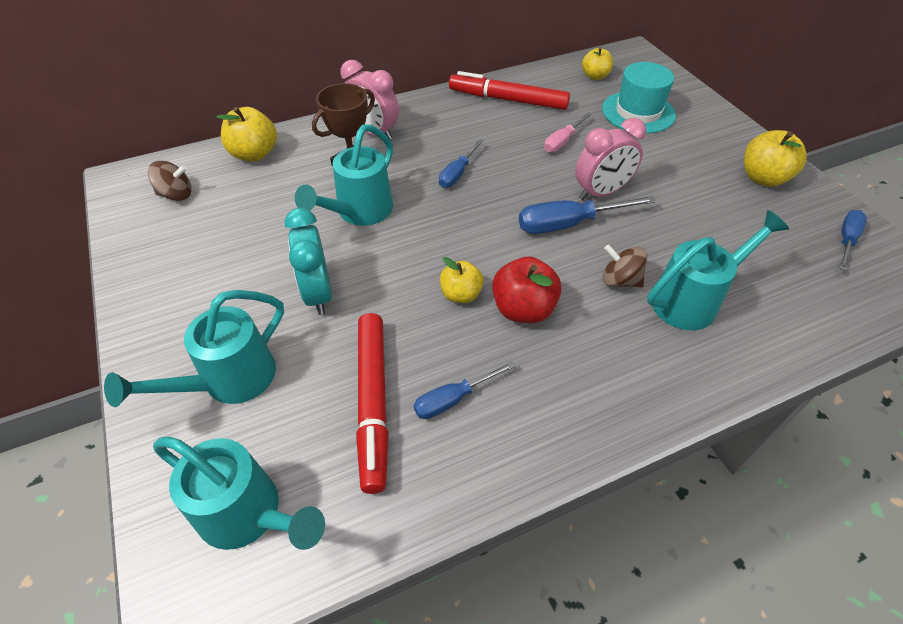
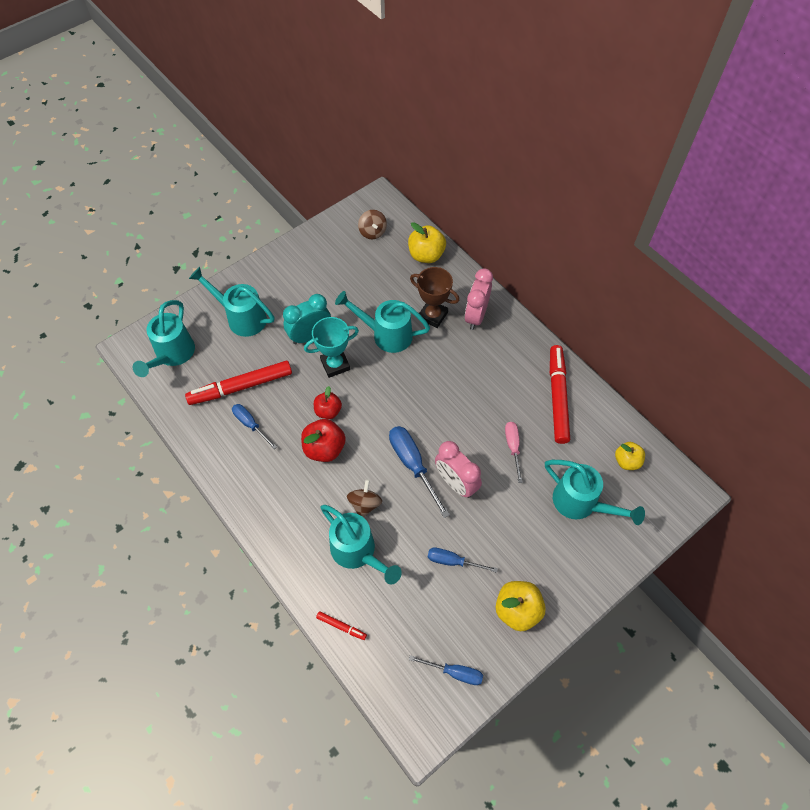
camera: 75 degrees right, 10 degrees up
blue screwdriver [439,139,484,188] -> blue screwdriver moved to [428,547,498,573]
yellow apple [440,257,484,303] -> red apple [314,386,342,419]
pink screwdriver [544,113,592,153] -> pink screwdriver turned 60 degrees clockwise [505,422,523,483]
turquoise hat [602,62,676,133] -> turquoise watering can [545,460,645,525]
none -> turquoise trophy [304,317,359,378]
none -> red marker [316,611,367,640]

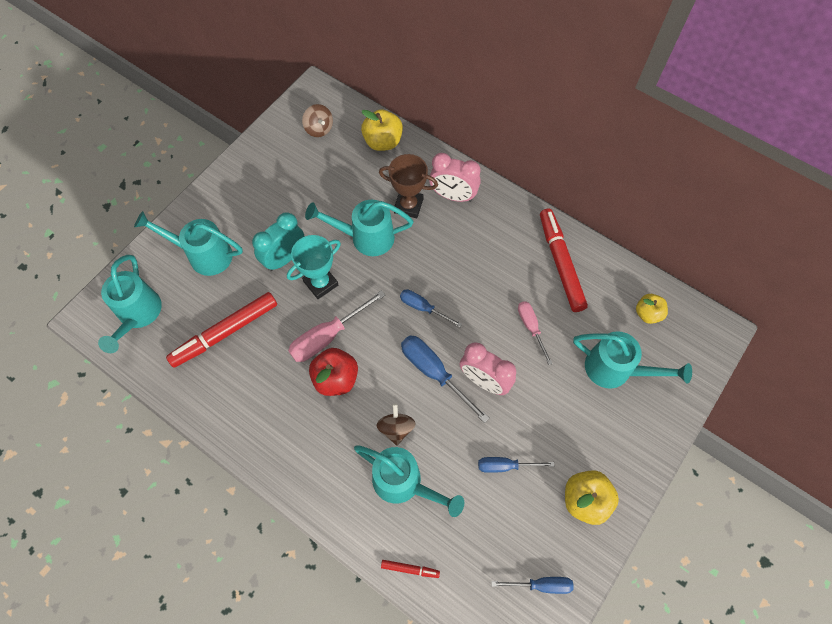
camera: 15 degrees left, 5 degrees up
blue screwdriver [232,404,277,449] -> blue screwdriver moved to [400,289,462,327]
red apple [314,386,342,419] -> pink screwdriver [288,290,385,362]
pink clock [465,268,493,330] -> pink clock turned 75 degrees counterclockwise [429,153,481,202]

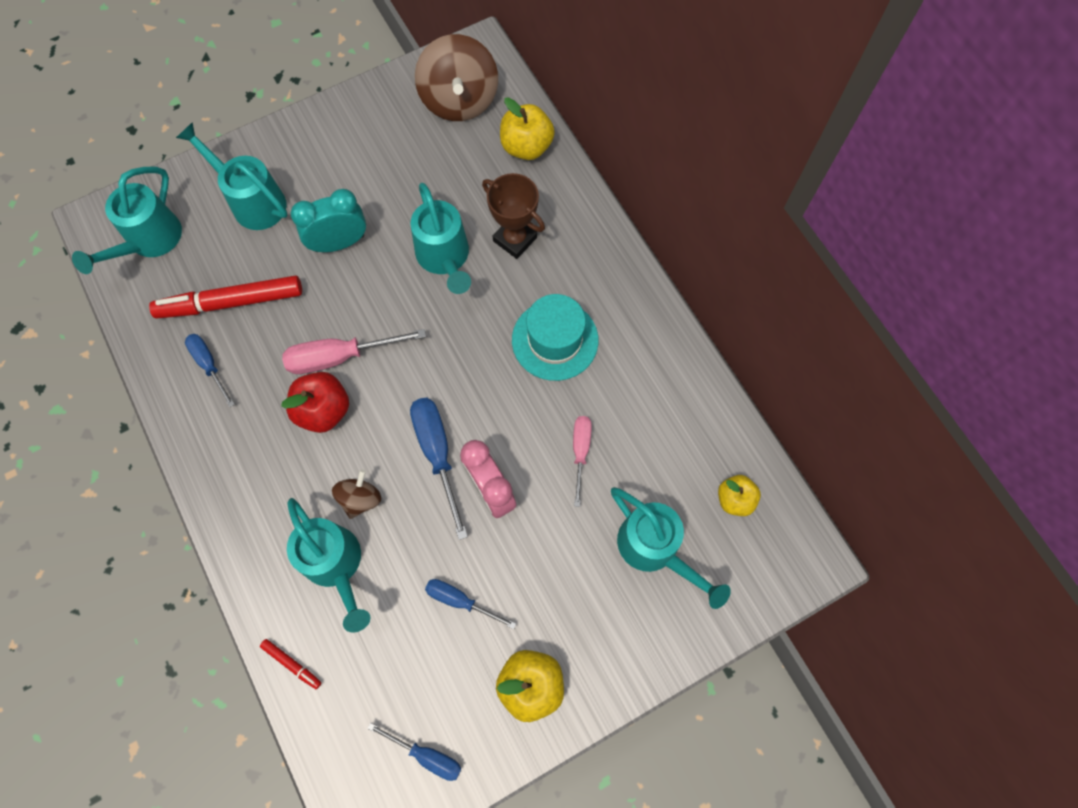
camera: 25 degrees right, 5 degrees up
turquoise trophy [287,235,341,299] -> none
brown spinning top [302,104,333,137] -> brown spinning top [415,34,498,121], size x1.95
turquoise watering can [305,200,413,256] -> turquoise watering can turned 135 degrees counterclockwise [411,183,471,294]
blue screwdriver [400,289,462,327] -> blue screwdriver moved to [185,334,235,407]
pink clock [429,153,481,202] -> none
red marker [540,208,588,312] -> none
none -> turquoise hat [512,294,598,381]

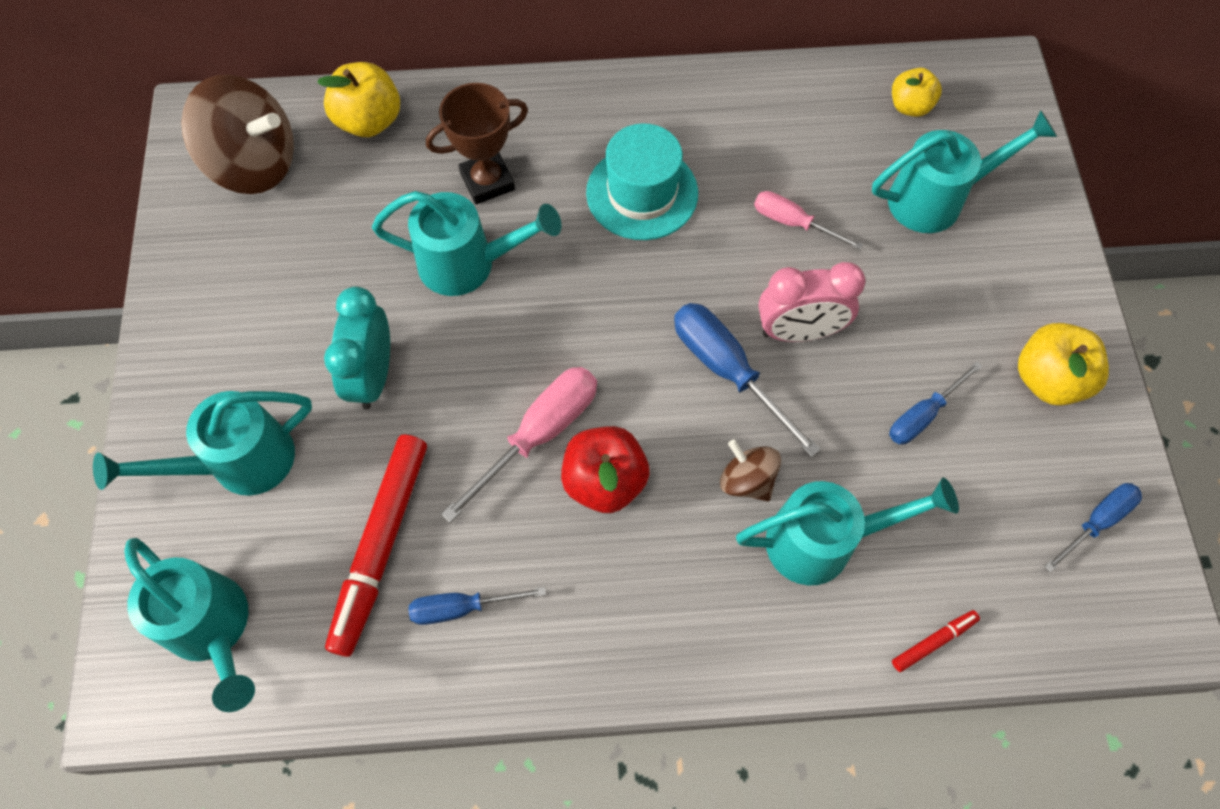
camera: 65 degrees left, 5 degrees down
pink screwdriver [282,329,426,374] -> pink screwdriver turned 150 degrees counterclockwise [441,367,597,523]
blue screwdriver [410,398,468,540] -> blue screwdriver turned 45 degrees clockwise [674,303,821,457]

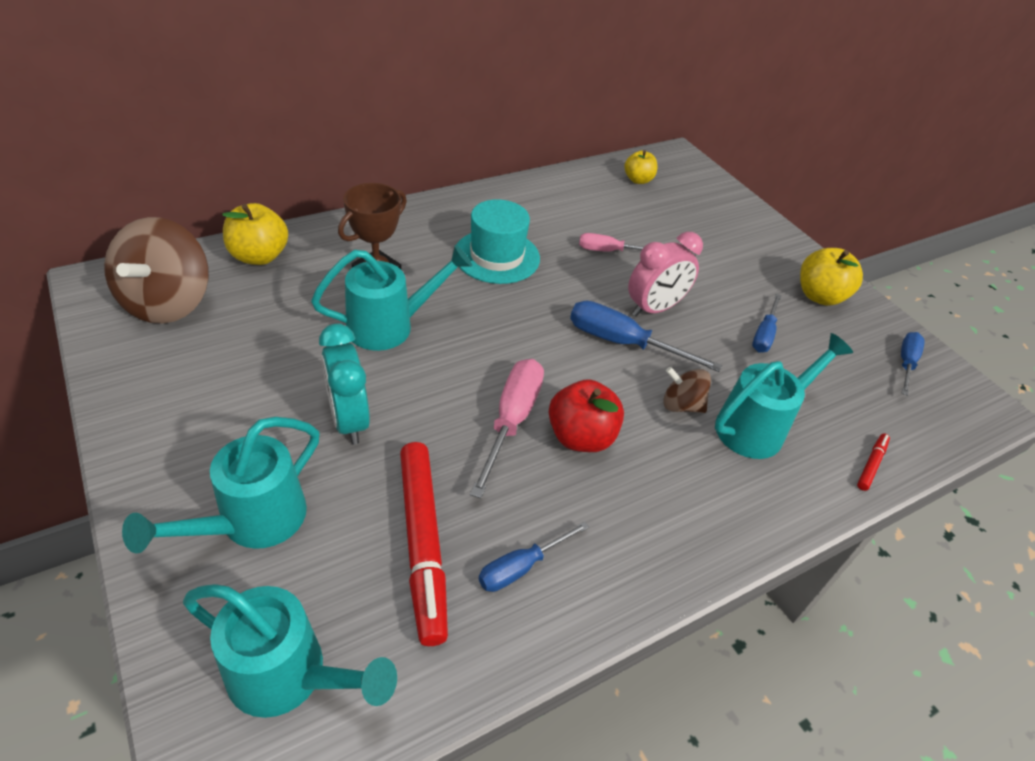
camera: 30 degrees left, 20 degrees down
brown spinning top [181,75,294,194] -> brown spinning top turned 105 degrees clockwise [104,217,209,324]
turquoise watering can [872,110,1057,233] -> none

